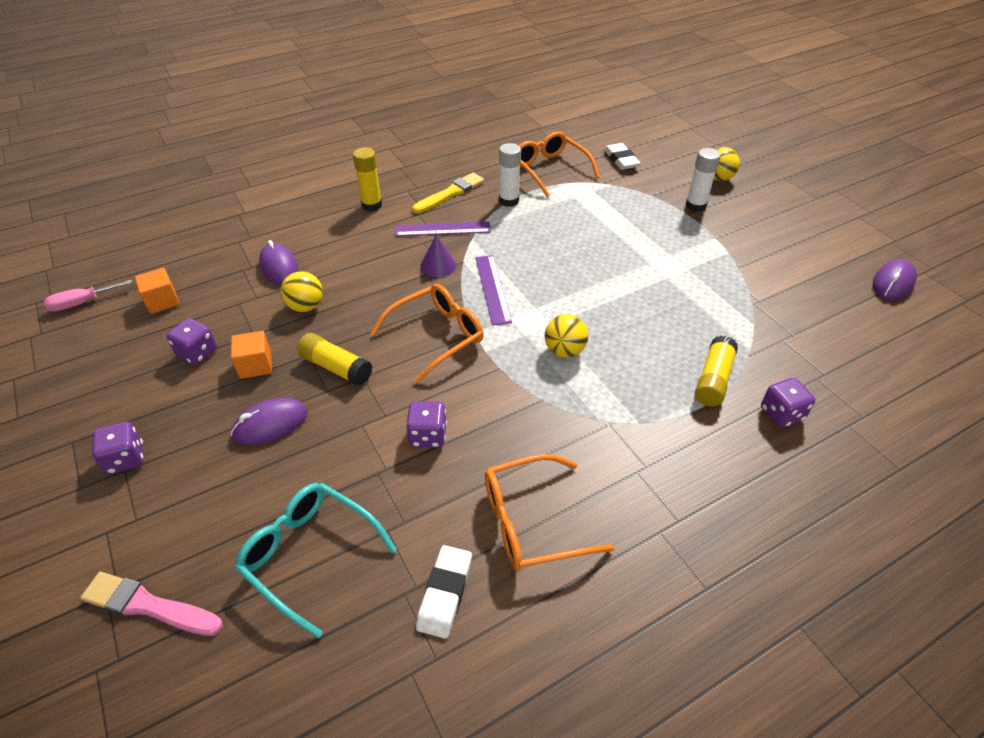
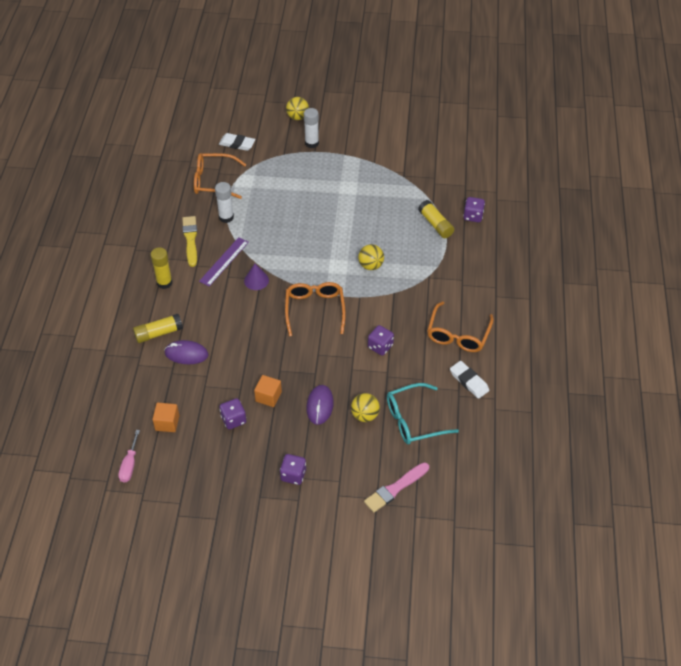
camera: 55 degrees left, 5 degrees up
yellow ball [280,271,323,312] -> yellow ball moved to [351,393,380,422]
yellow glue stick [297,333,372,386] -> yellow glue stick moved to [133,314,183,343]
purple ruler [475,255,512,325] -> none
purple mouse [873,259,917,300] -> none

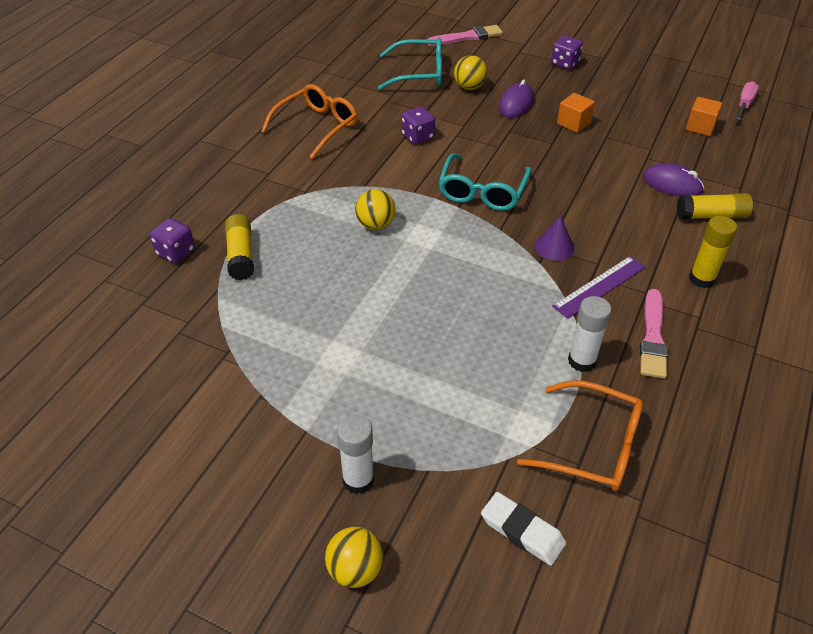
camera: 160 degrees left, 5 degrees down
yellow brush [182,216,197,267] -> pink brush [640,289,668,379]
purple dice [220,398,246,429] -> none
orange glasses [285,282,346,336] -> turquoise glasses [438,153,531,211]
white eraser [450,361,489,399] -> none

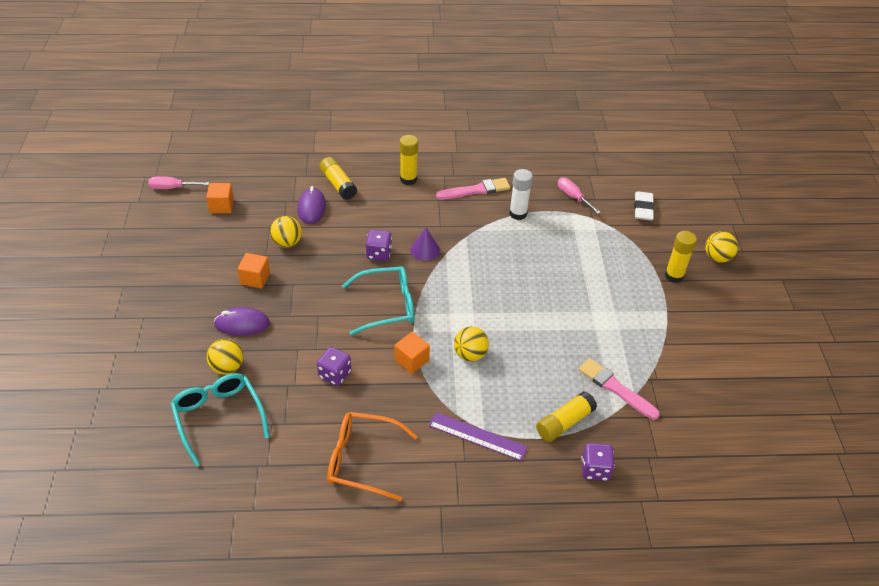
camera: 120 degrees left, 0 degrees up
white glue stick [337,415,374,494] -> yellow glue stick [665,231,697,283]
pink brush [427,25,503,46] -> pink brush moved to [578,358,660,420]
orange glasses [517,380,643,491] -> pink screwdriver [558,177,601,214]
purple dice [551,36,583,70] -> purple dice moved to [366,230,392,261]
purple ruler [552,256,646,319] -> purple ruler moved to [429,412,528,461]
none -> yellow ball [270,216,302,248]
none -> orange cube [395,332,430,374]

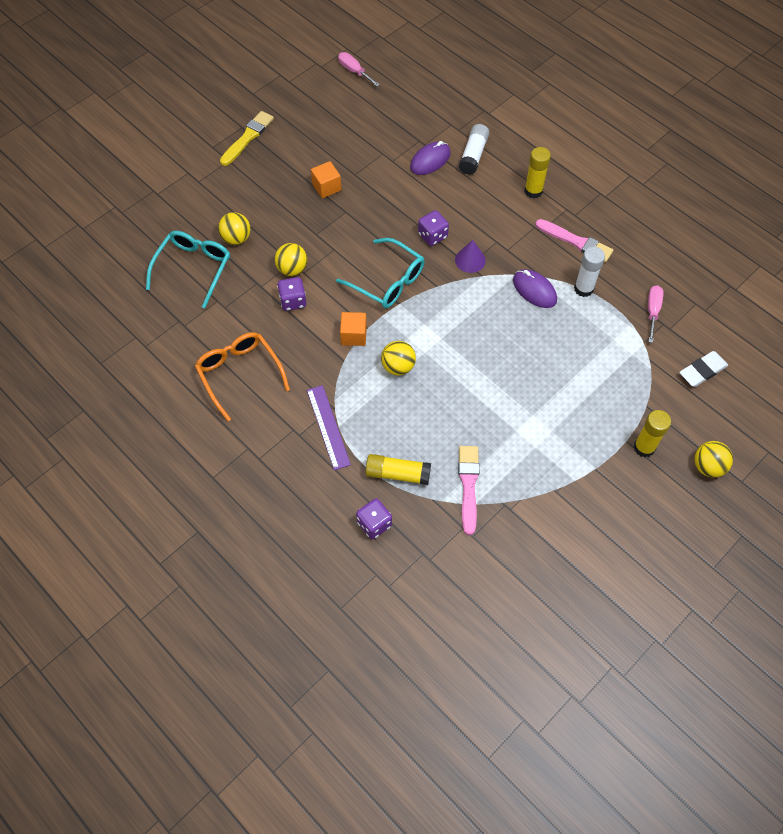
camera: 50 degrees right, 15 degrees up
orange cube [206,183,234,213] -> none
purple mouse [214,307,270,336] -> purple mouse moved to [513,269,557,308]
yellow ball [270,216,302,248] -> yellow ball moved to [275,243,307,276]
yellow glue stick [319,157,357,200] -> white glue stick [459,124,489,175]
none -> yellow brush [220,111,274,166]

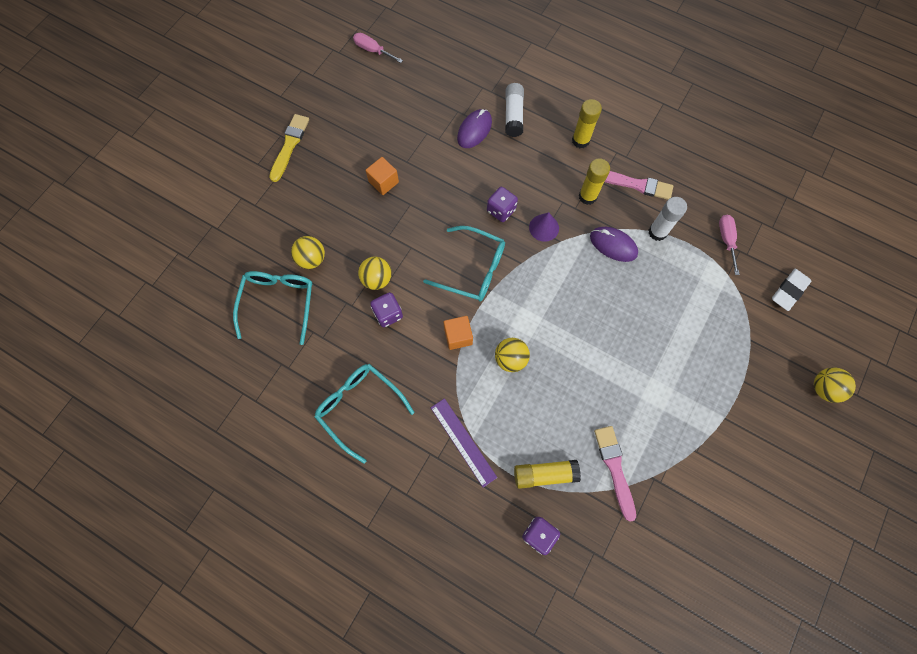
camera: 15 degrees left, 10 degrees up
orange glasses [195,332,290,422] -> turquoise glasses [315,364,414,463]
yellow glue stick [634,410,671,457] -> yellow glue stick moved to [579,159,610,205]

